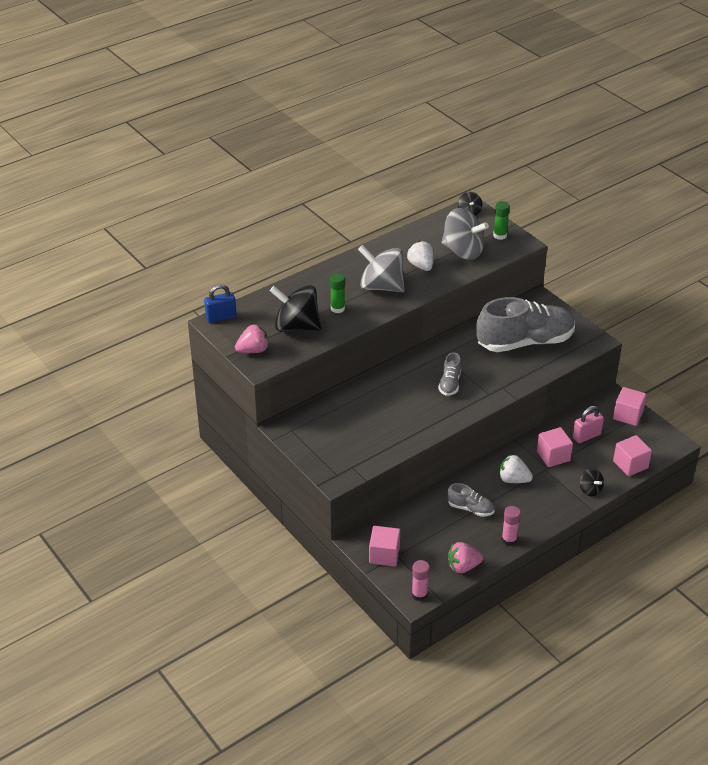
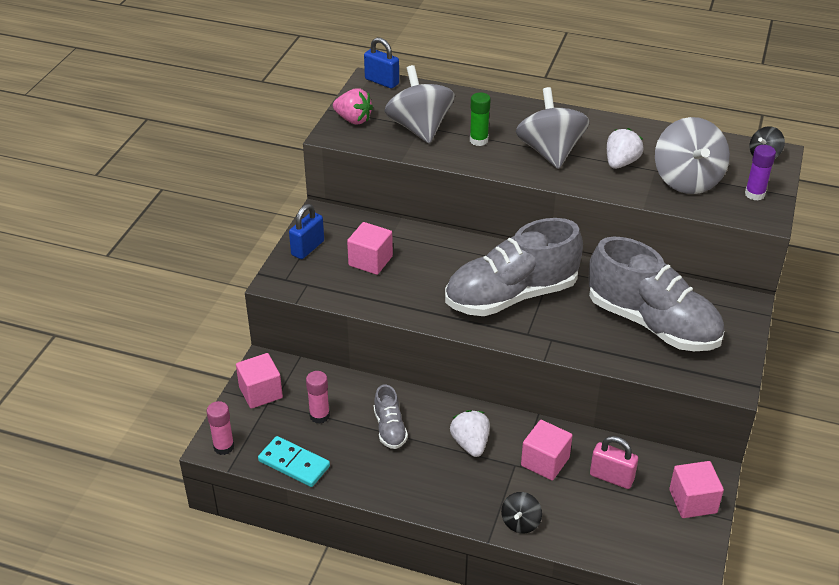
camera: 55 degrees right, 0 degrees up
black spinning top [270,285,321,332] -> grey spinning top [384,65,455,144]
grey shoe [438,352,461,396] -> grey shoe [445,218,583,316], size x2.25
pink strawberry [448,542,484,573] -> turquoise domino [258,436,330,487]
green glue stick [493,201,510,240] -> purple glue stick [745,145,776,201]
pink glue stick [502,506,521,546] -> pink glue stick moved to [306,371,330,424]
pink cube [613,435,652,476] -> pink cube moved to [347,222,393,275]
none -> blue padlock [289,204,324,259]

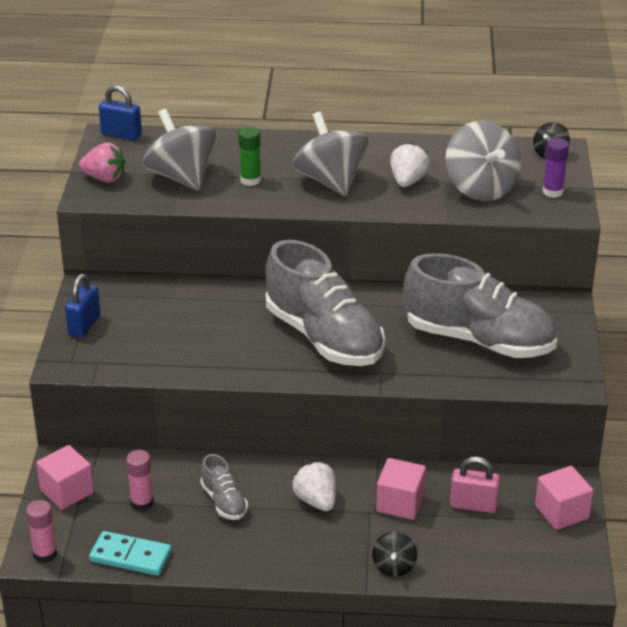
camera: 15 degrees left, 5 degrees down
pink cube [347,222,393,275] -> none
grey shoe [445,218,583,316] -> grey shoe turned 90 degrees counterclockwise [266,240,385,366]

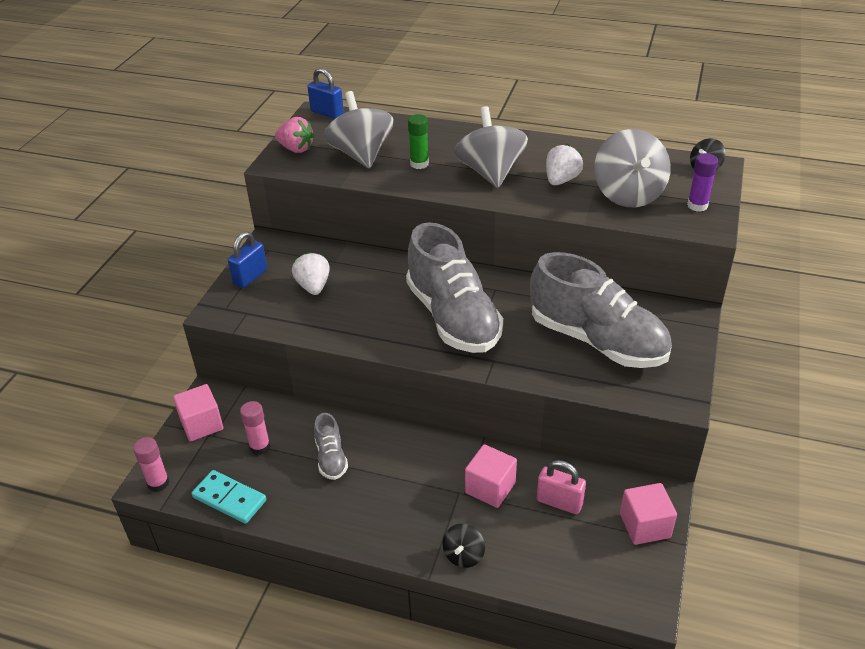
camera: 15 degrees right, 5 degrees up
white strawberry [292,462,336,511] -> white strawberry moved to [292,252,330,295]

